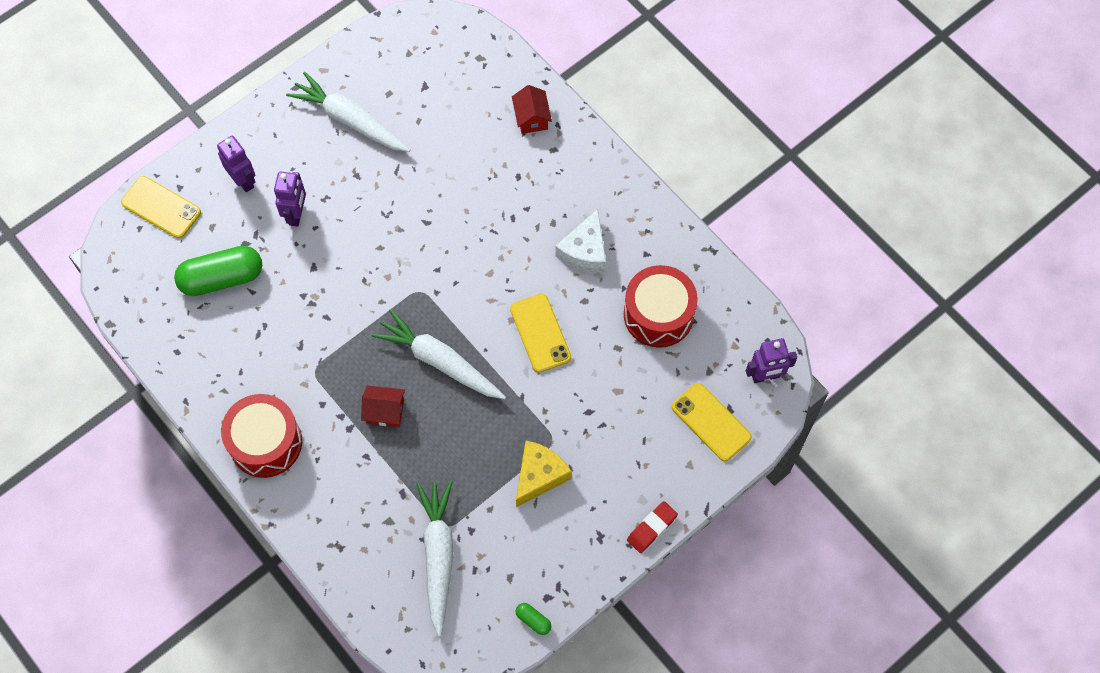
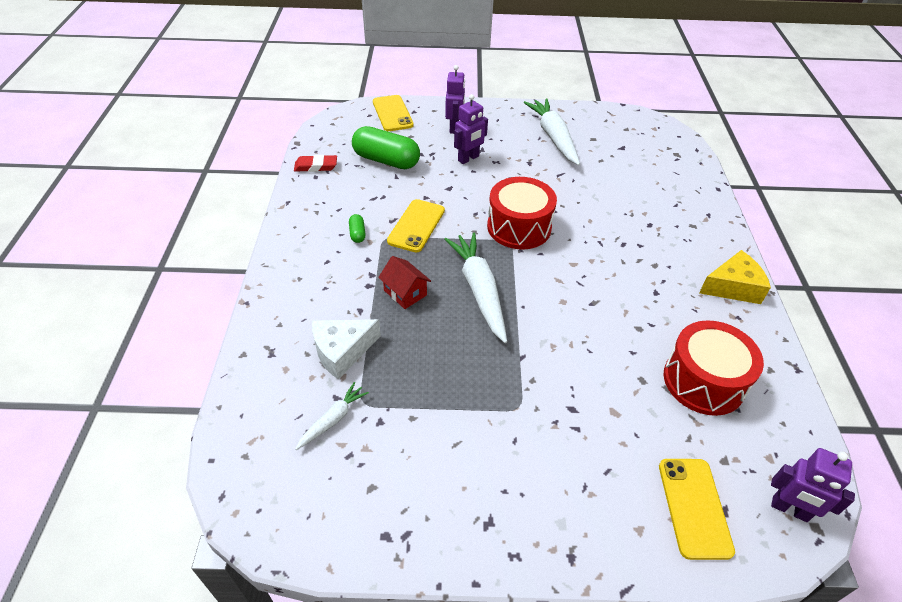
camera: 40 degrees right, 20 degrees down
red drum [221,394,302,478] -> red drum moved to [487,177,557,249]
white carrot [417,480,454,637] -> white carrot [295,382,369,450], size x0.51
yellow phone [510,294,571,373] -> yellow phone moved to [387,199,445,252]
red house [512,85,552,134] -> none
yellow cheese [516,441,572,507] -> yellow cheese moved to [699,250,771,304]
green capsule [516,603,552,635] -> green capsule moved to [349,214,366,243]
white cheese [555,209,606,272] -> white cheese moved to [312,319,381,379]
red eraser [627,501,678,553] -> red eraser moved to [294,155,337,172]

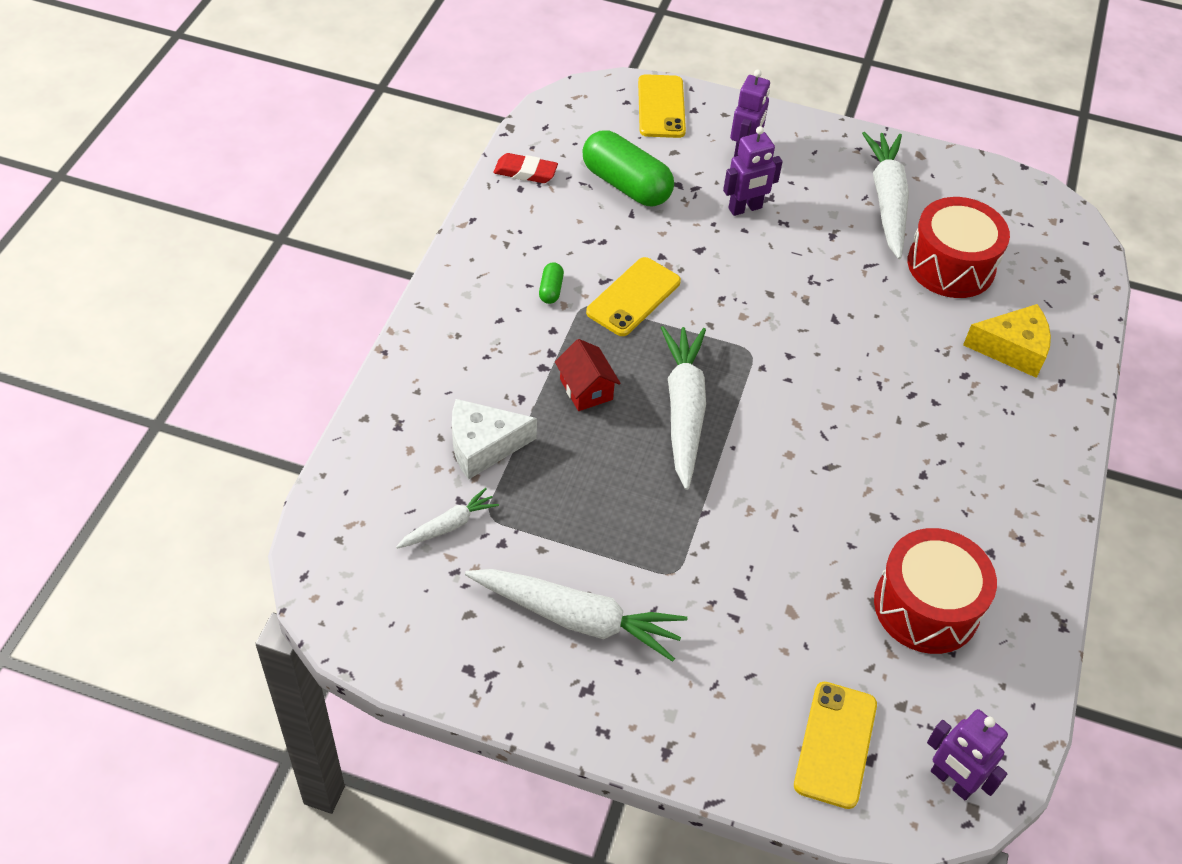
camera: 15 degrees right, 5 degrees up
red drum [487,177,557,249] -> red drum moved to [908,197,1010,298]
yellow cheese [699,250,771,304] -> yellow cheese moved to [963,304,1051,378]
none -> white carrot [465,569,687,662]

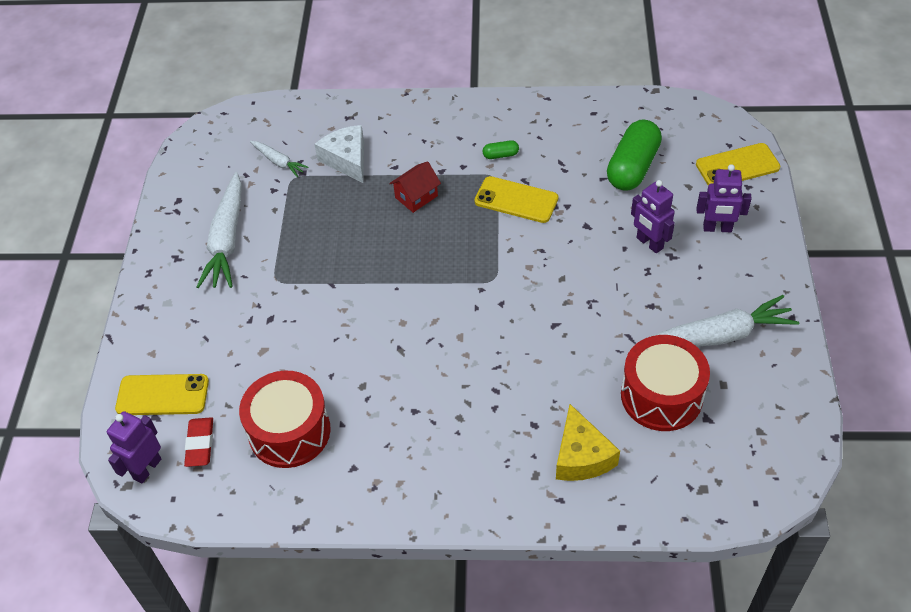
camera: 80 degrees right, 0 degrees up
red eraser [493,153,558,183] -> red eraser moved to [184,417,213,467]
white carrot [661,326,706,490] -> none

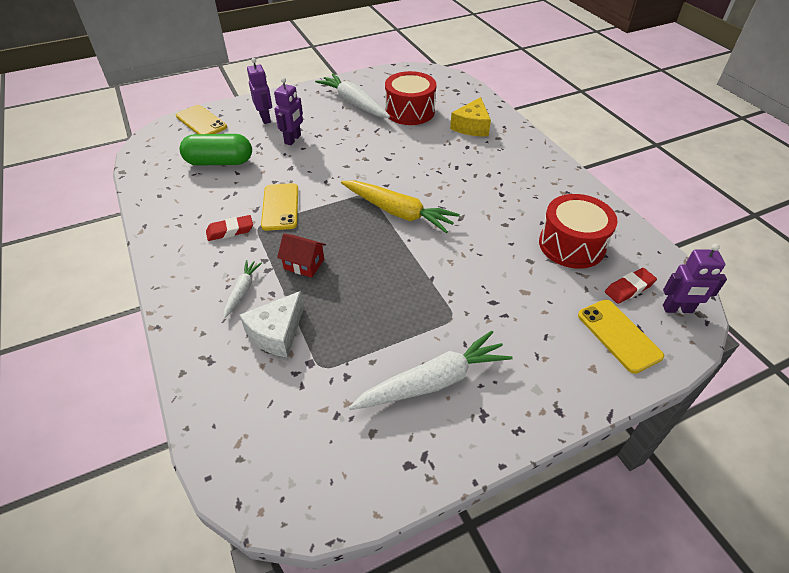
camera: 120 degrees left, 5 degrees down
white carrot [250,141,309,177] -> white carrot moved to [224,260,262,318]
green capsule [483,140,519,159] -> red eraser [206,215,253,241]
yellow cheese [556,404,620,481] -> yellow cheese turned 150 degrees clockwise [450,97,491,136]
none -> yellow carrot [341,180,460,233]

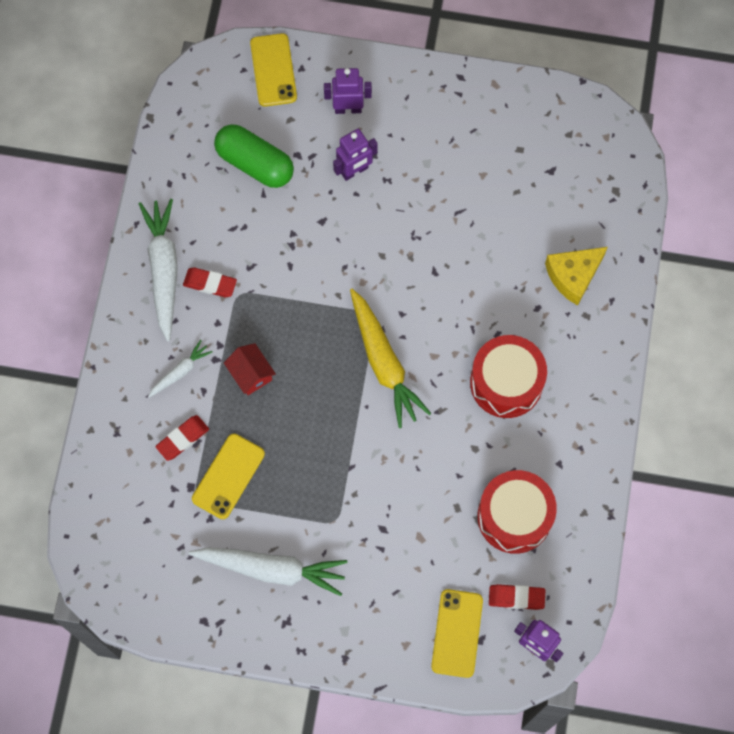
camera: 35 degrees right, 25 degrees up
white cheese [240,291,304,358] -> red eraser [155,415,209,461]
purple robot [247,58,272,124] -> purple robot turned 105 degrees counterclockwise [324,68,372,114]
yellow phone [261,183,298,231] -> yellow phone moved to [192,434,265,519]
white carrot [315,74,390,118] -> white carrot moved to [139,199,178,342]
red drum [385,71,437,125] -> red drum moved to [470,335,547,418]

